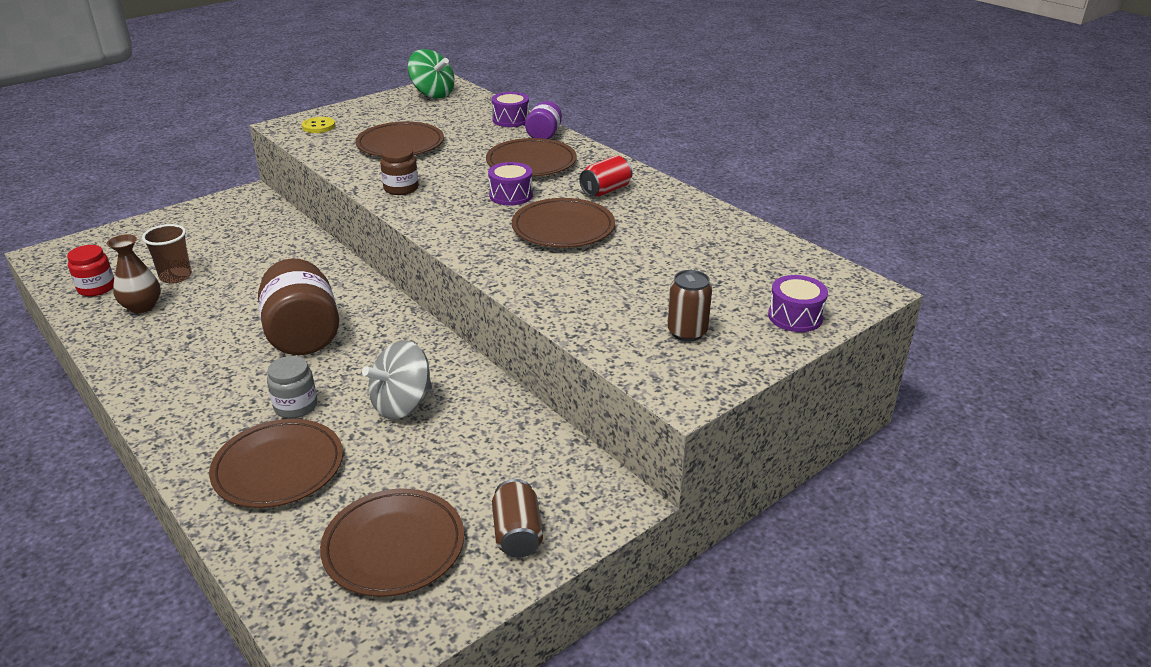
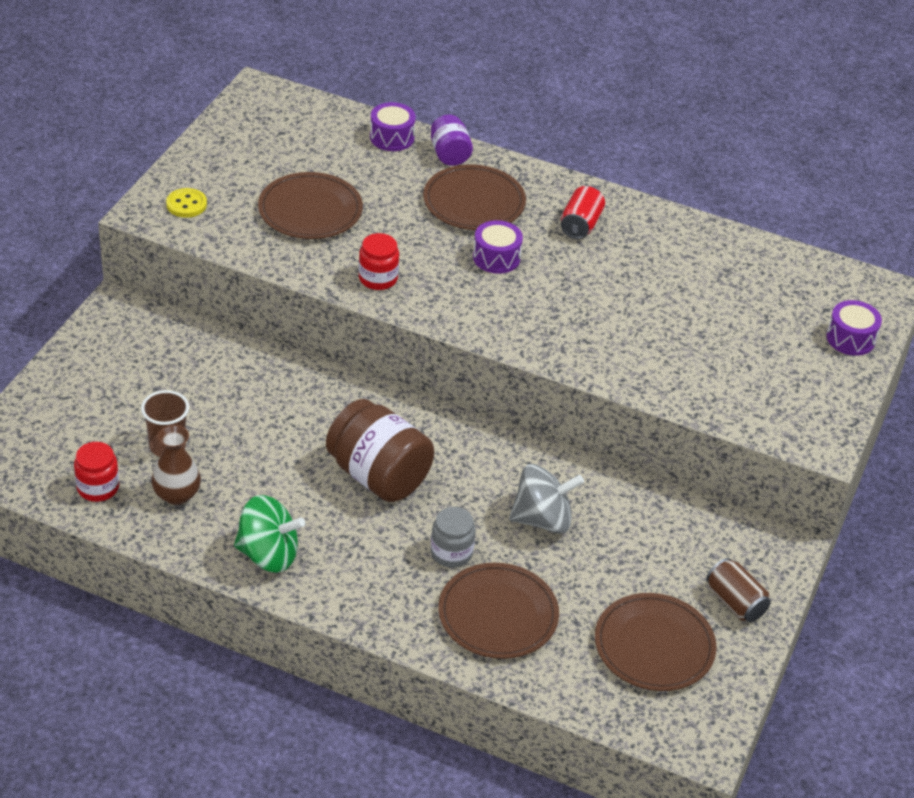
camera: 30 degrees left, 10 degrees up
grey spinning top [362,340,432,420] -> grey spinning top turned 120 degrees counterclockwise [509,464,584,533]
brown jar [380,145,419,195] -> red jar [359,233,399,290]
green spinning top [408,49,455,99] -> green spinning top moved to [234,495,305,573]
brown plate [512,198,615,248] -> none
brown can [667,270,712,341] -> none

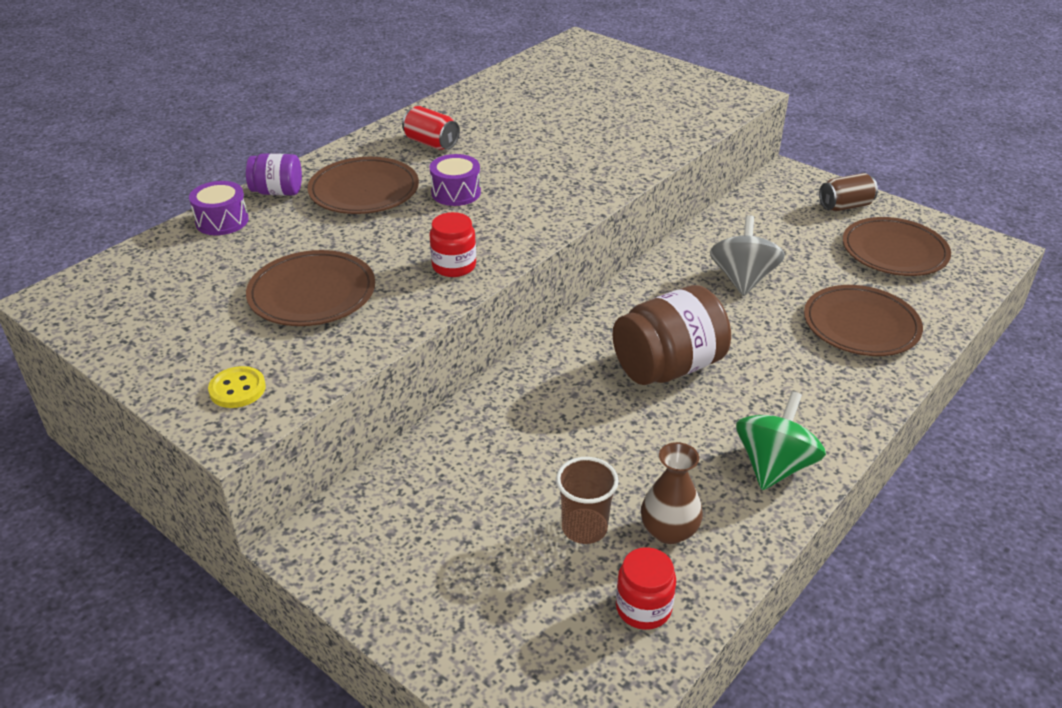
camera: 70 degrees left, 5 degrees down
grey jar [431,507,476,568] -> none
purple drum [826,300,882,356] -> none

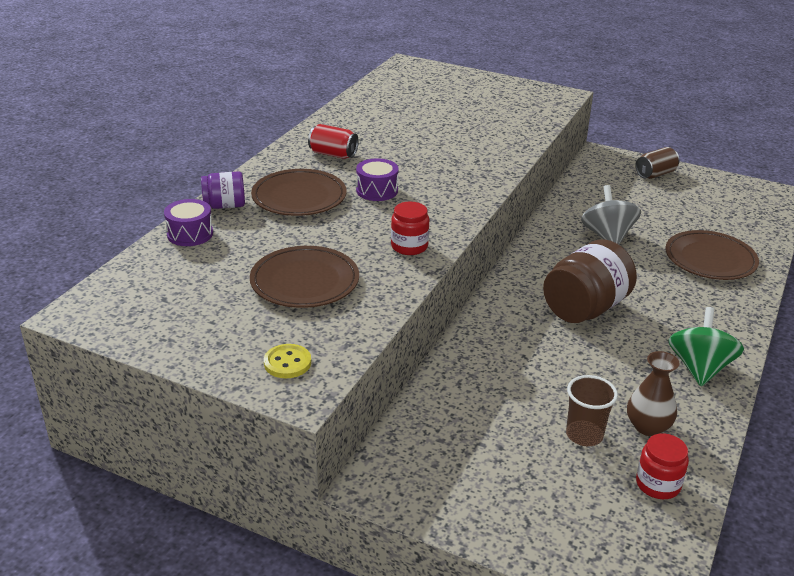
camera: 15 degrees left, 5 degrees down
brown plate [843,217,951,276] -> none

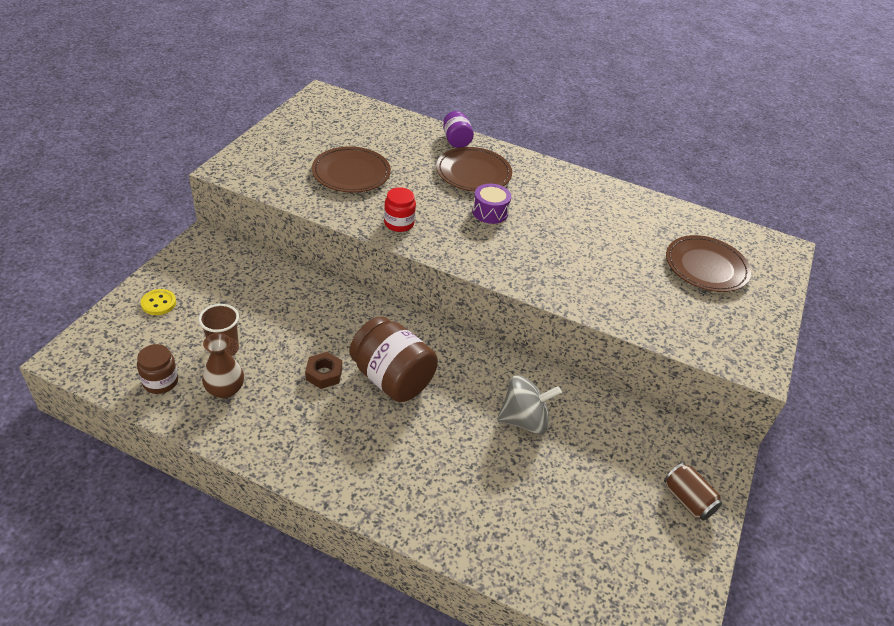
camera: 85 degrees right, 10 degrees up
purple drum [164,199,213,246] -> none
yellow button [264,344,311,378] -> yellow button moved to [141,289,176,315]
red can [308,124,358,159] -> none
red jar [636,433,689,499] -> brown jar [137,344,178,394]
brown plate [665,230,759,280] -> brown plate moved to [666,235,751,292]
green spinning top [669,307,744,386] -> none
none -> brown nut [305,352,342,389]

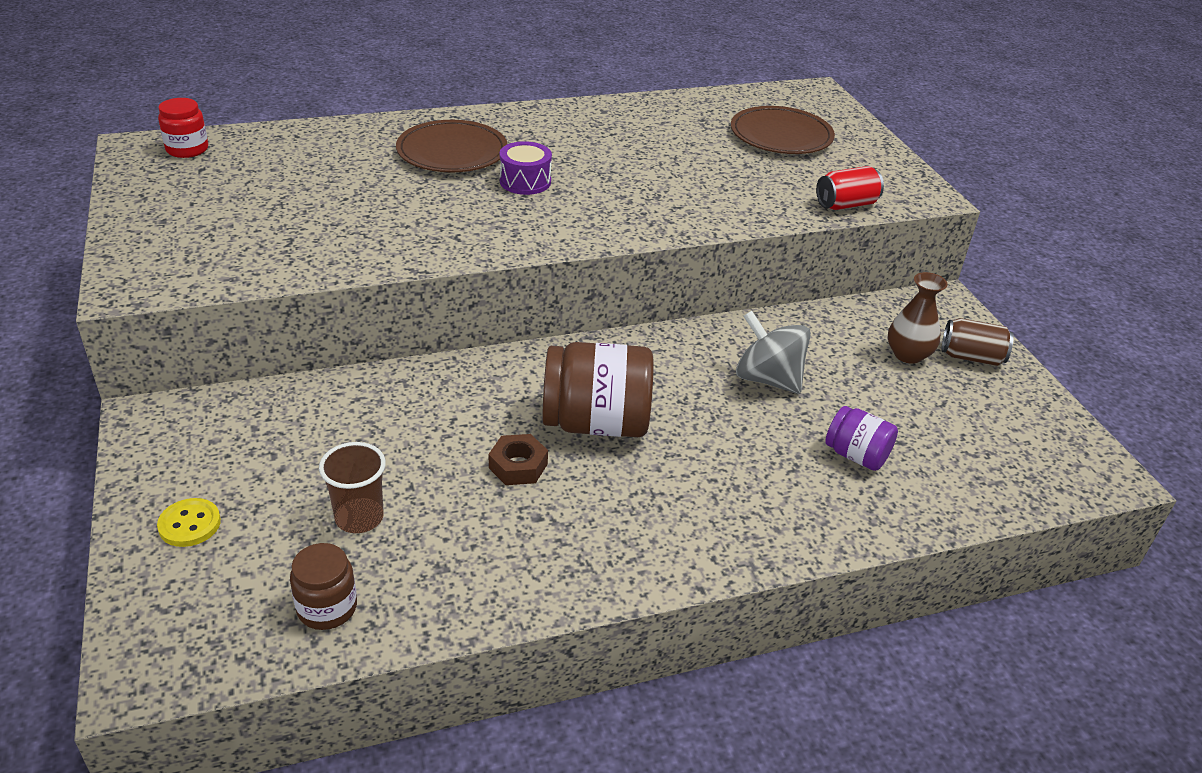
camera: 40 degrees left, 5 degrees down
brown vase [202,333,244,399] -> brown vase moved to [887,272,948,364]
brown plate [312,146,391,193] -> none
red jar [384,187,416,232] -> red jar moved to [158,98,208,158]
purple jar [443,111,474,148] -> purple jar moved to [825,406,898,471]
grey spinning top [497,375,562,435] -> grey spinning top turned 90 degrees counterclockwise [736,311,811,394]
none -> red can [816,166,884,210]

